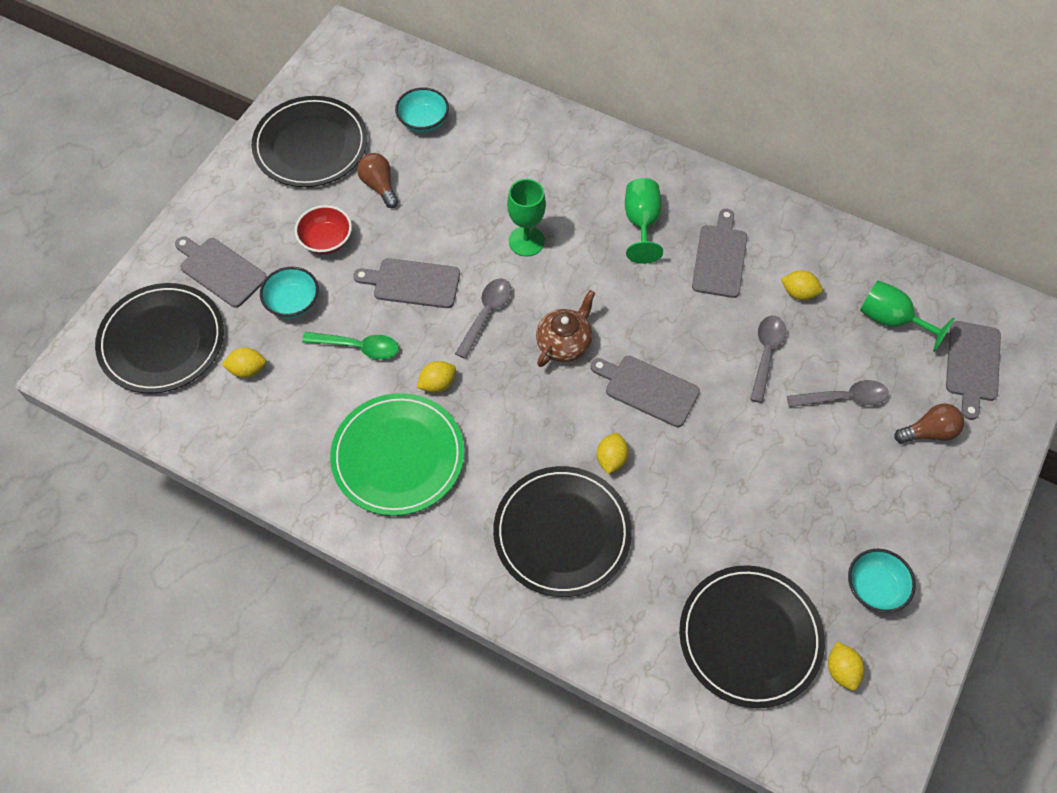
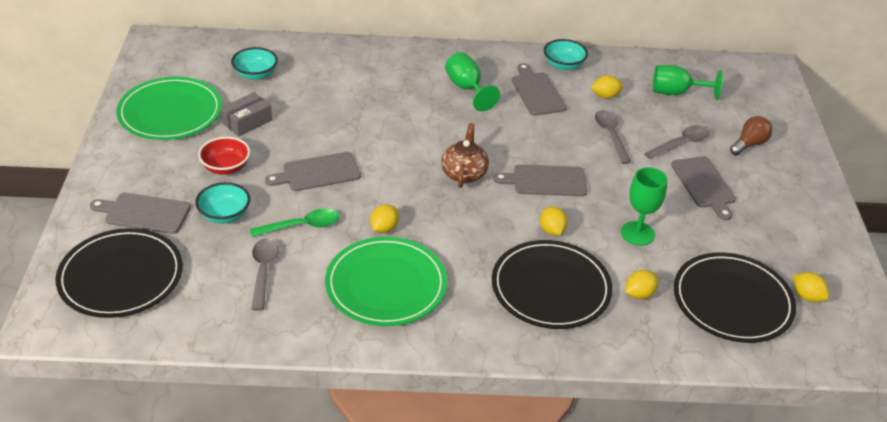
camera: 30 degrees left, 20 degrees down
yellow lemon [222,348,266,378] -> yellow lemon moved to [625,270,658,299]
black plate [251,96,367,187] -> green plate [116,77,222,140]
brown light bulb [357,153,398,208] -> grey box [220,92,272,137]
grey spoon [455,279,512,359] -> grey spoon moved to [251,238,279,311]
green goblet [507,179,546,257] -> green goblet moved to [621,167,668,246]
turquoise bowl [848,549,916,613] -> turquoise bowl moved to [544,39,588,71]
grey cutting board [946,321,1001,420] -> grey cutting board moved to [671,156,736,220]

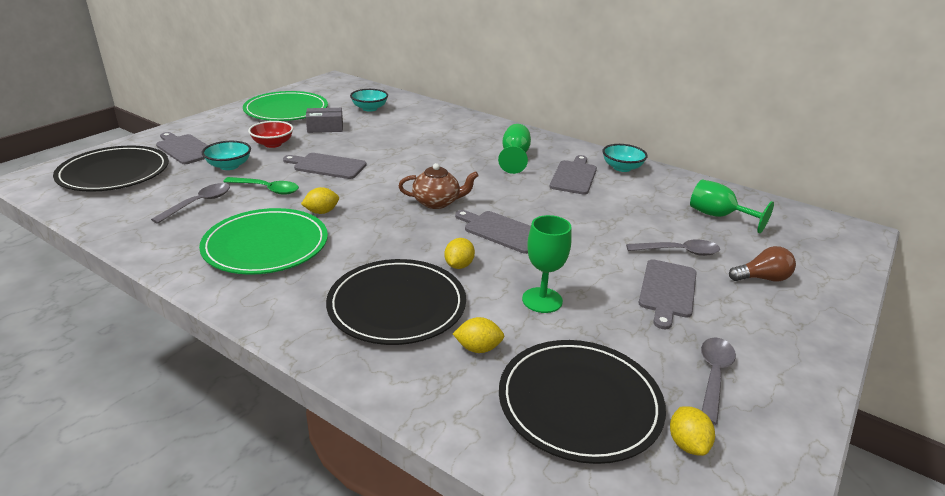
camera: 35 degrees right, 10 degrees down
brown teapot [441,123,489,188] -> brown teapot turned 45 degrees clockwise [398,163,479,209]
yellow lemon [590,75,623,99] -> none
grey spoon [595,110,631,164] -> grey spoon moved to [701,338,736,425]

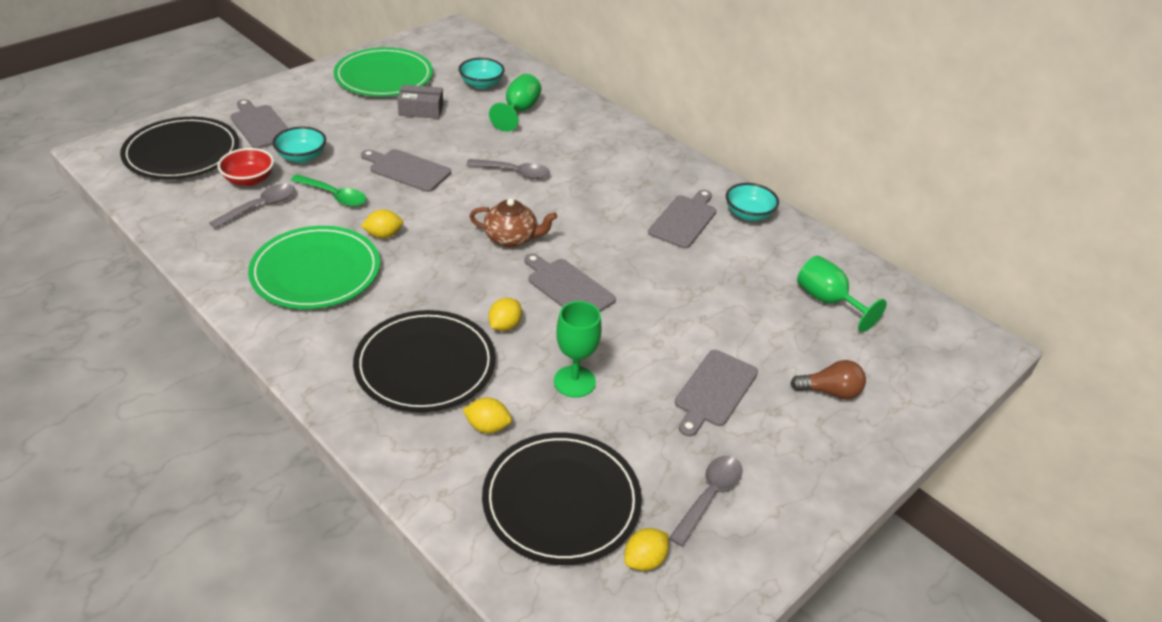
camera: 10 degrees right, 10 degrees up
red bowl [248,121,294,148] -> red bowl moved to [218,148,274,186]
green goblet [498,124,531,174] -> green goblet moved to [489,74,541,132]
grey spoon [626,239,720,256] -> grey spoon moved to [466,159,550,179]
yellow lemon [670,406,715,456] -> yellow lemon turned 45 degrees clockwise [624,528,669,571]

